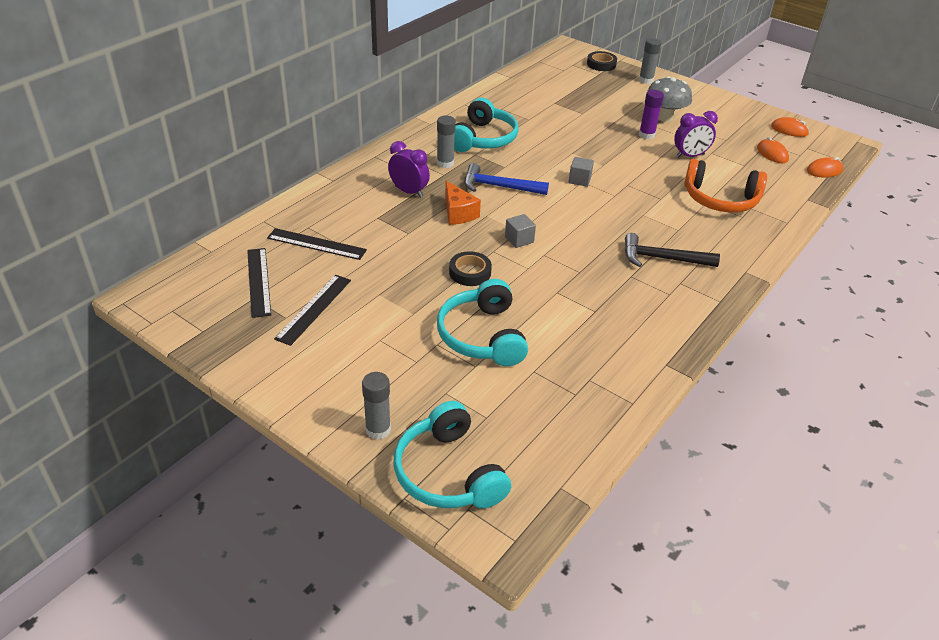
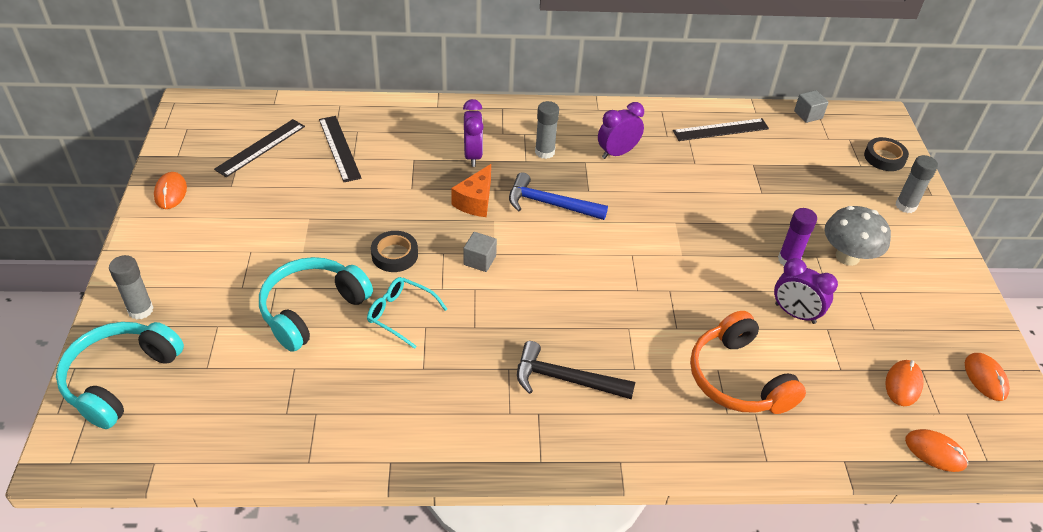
camera: 50 degrees right, 5 degrees up
black ruler [274,275,351,346] -> black ruler moved to [673,118,769,141]
turquoise headphones [454,98,519,152] -> purple clock [598,102,644,159]
blue hammer [464,163,549,195] -> blue hammer turned 45 degrees counterclockwise [509,172,608,220]
grey cube [569,157,594,187] -> grey cube moved to [794,90,829,123]
black hammer [625,233,720,267] -> black hammer turned 45 degrees counterclockwise [517,341,635,399]
none -> orange mouse [154,172,187,209]
none -> turquoise glasses [367,277,447,349]

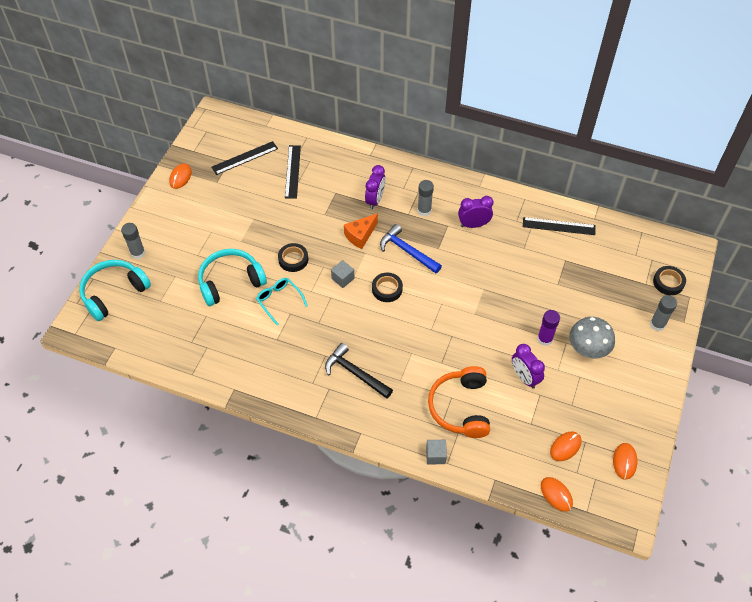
camera: 25 degrees right, 10 degrees up
grey cube [794,90,829,123] -> grey cube moved to [426,440,447,464]
none -> black tape [372,273,403,302]

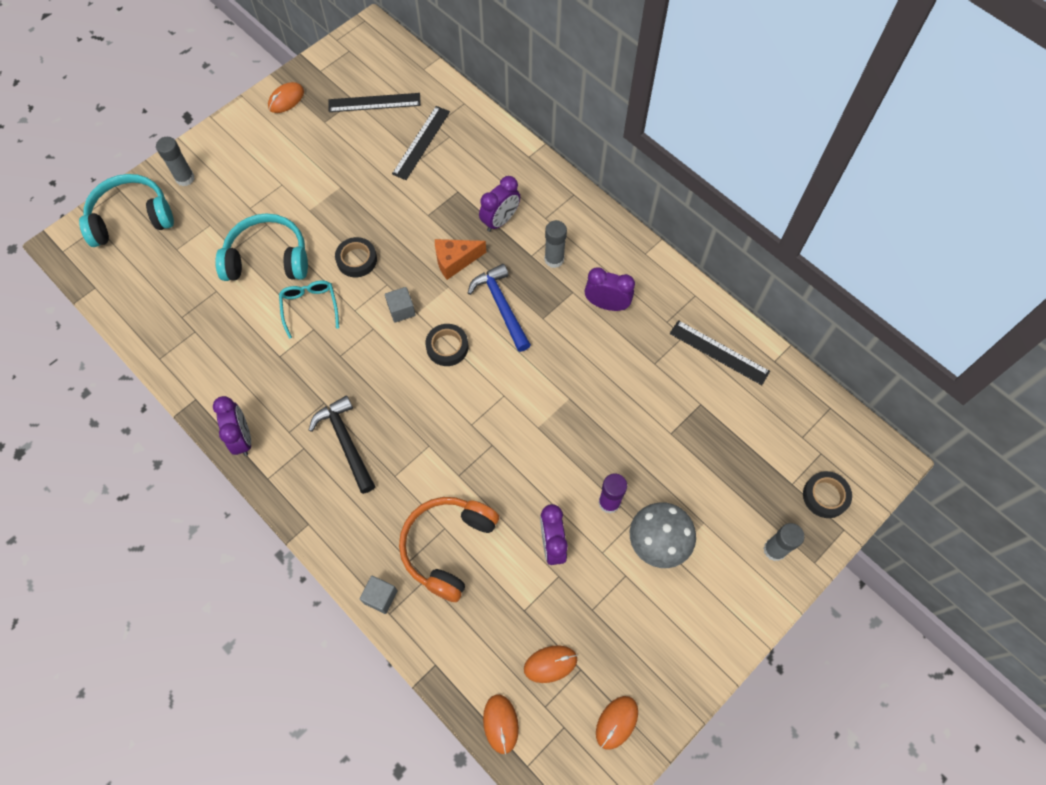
camera: 25 degrees right, 10 degrees up
none -> purple clock [213,396,251,456]

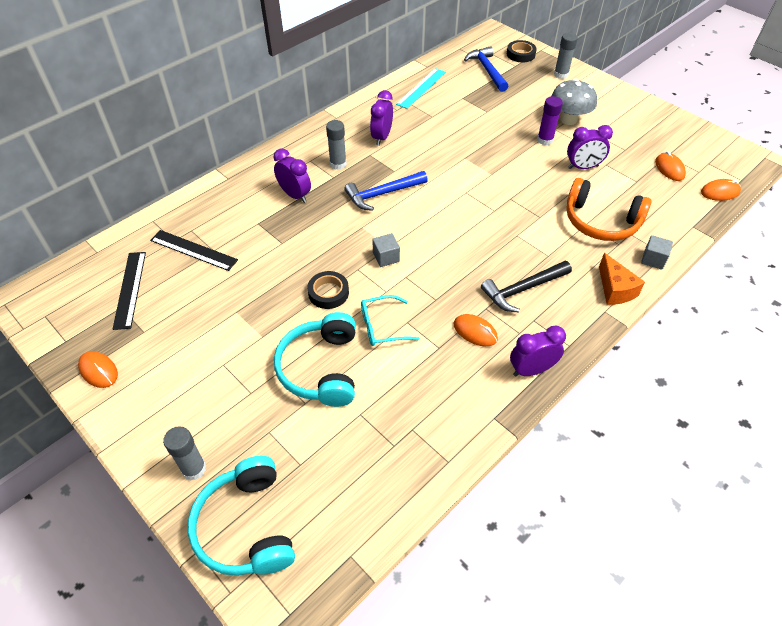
camera: 90 degrees left, 15 degrees down
black tape [425,324,468,366] -> none
orange cheese [435,239,486,280] -> orange cheese moved to [599,253,645,305]
orange mouse [596,696,638,750] -> orange mouse moved to [454,314,498,346]
black ruler [670,320,770,385] -> turquoise ruler [396,68,446,109]
none -> blue hammer [464,46,508,92]

